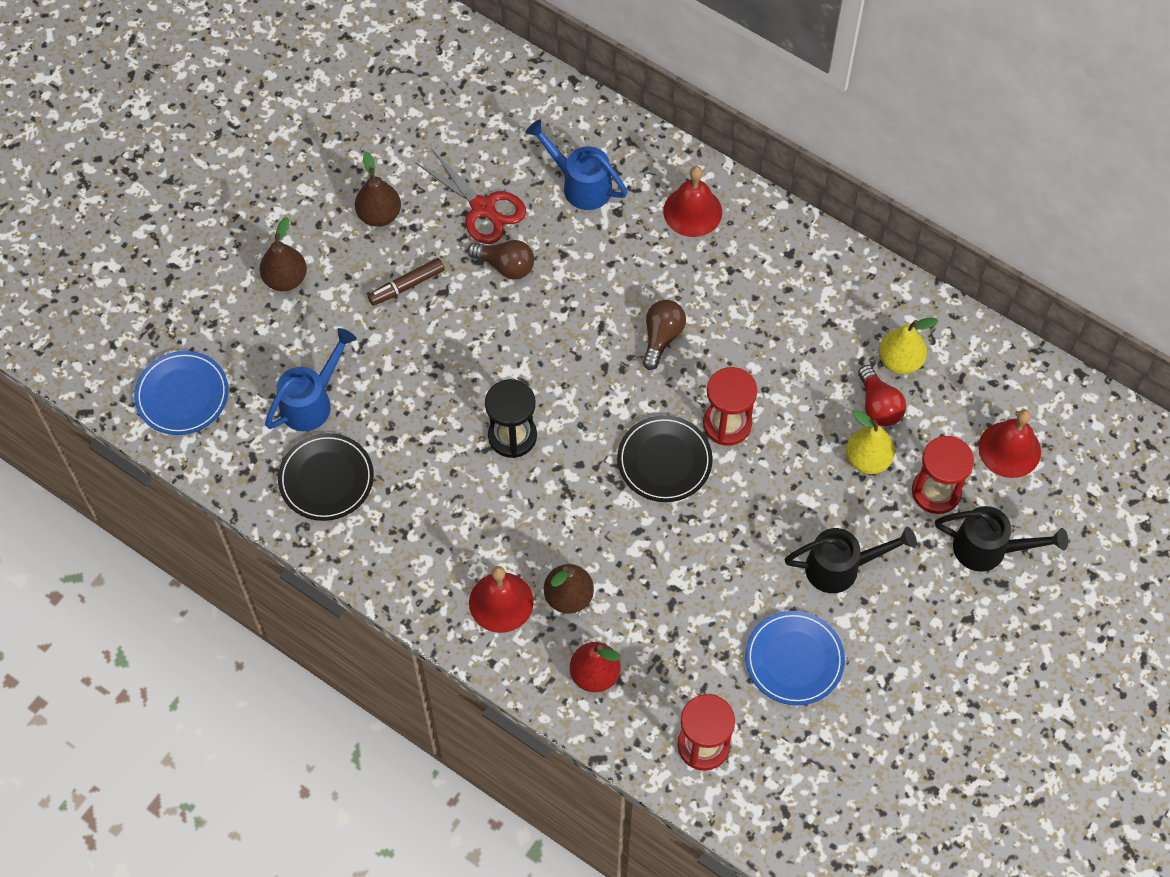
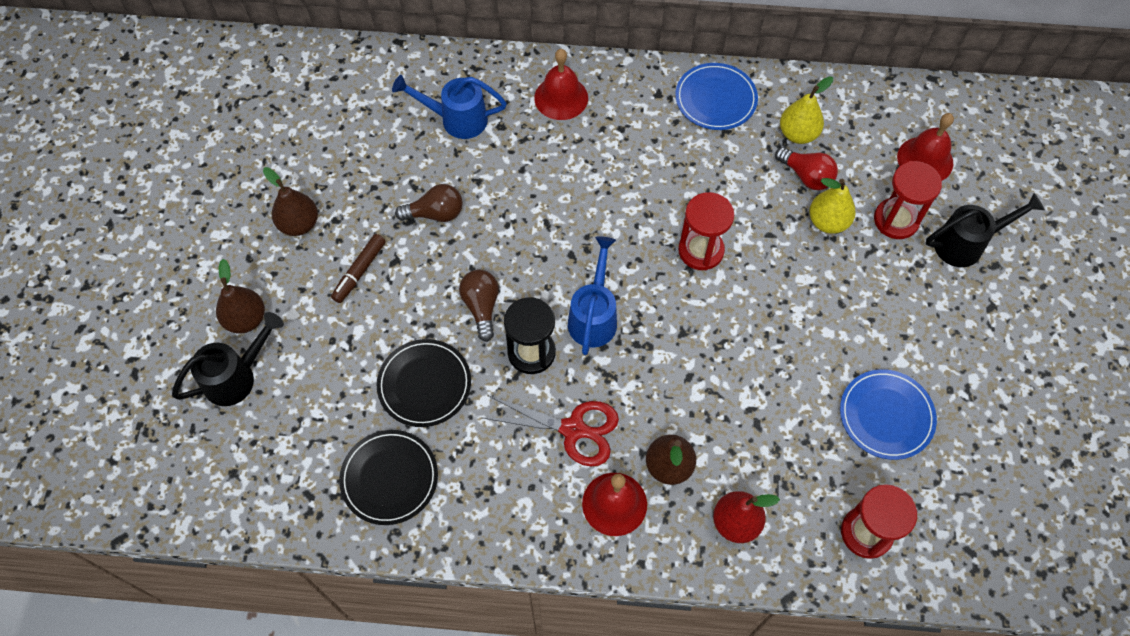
camera: 30 degrees left, 0 degrees up
blue plate [134,351,229,435] -> blue plate moved to [675,63,758,130]
blue watering can [265,328,356,431] -> blue watering can moved to [568,236,617,355]
red scissors [415,148,526,244] -> red scissors moved to [483,396,619,467]
black plate [617,415,713,502] -> black plate moved to [377,339,471,427]
brown light bulb [643,300,686,370] -> brown light bulb moved to [459,270,499,342]
black watering can [785,527,917,593] -> black watering can moved to [172,312,284,406]

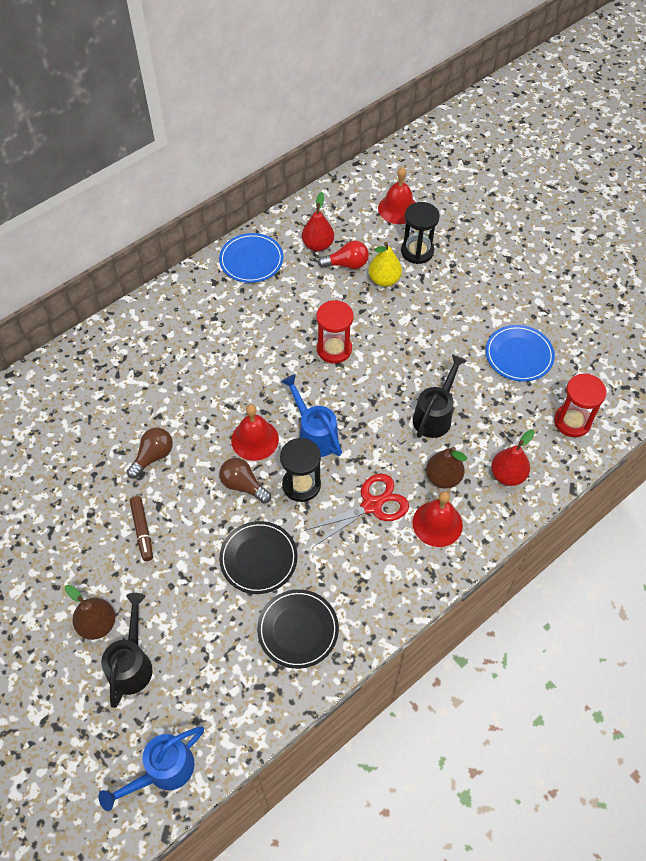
camera: 45 degrees left, 5 degrees down
brown pear [263,167,318,236] -> none
blue watering can [392,75,507,139] -> blue watering can moved to [99,726,204,811]
red bell [534,49,588,120] -> red bell moved to [231,404,279,461]
yellow pear [780,76,833,144] -> red pear [302,192,334,252]
red hourglass [874,161,942,239] -> black hourglass [401,202,440,264]
black watering can [925,193,1045,267] -> black watering can moved to [413,354,467,438]

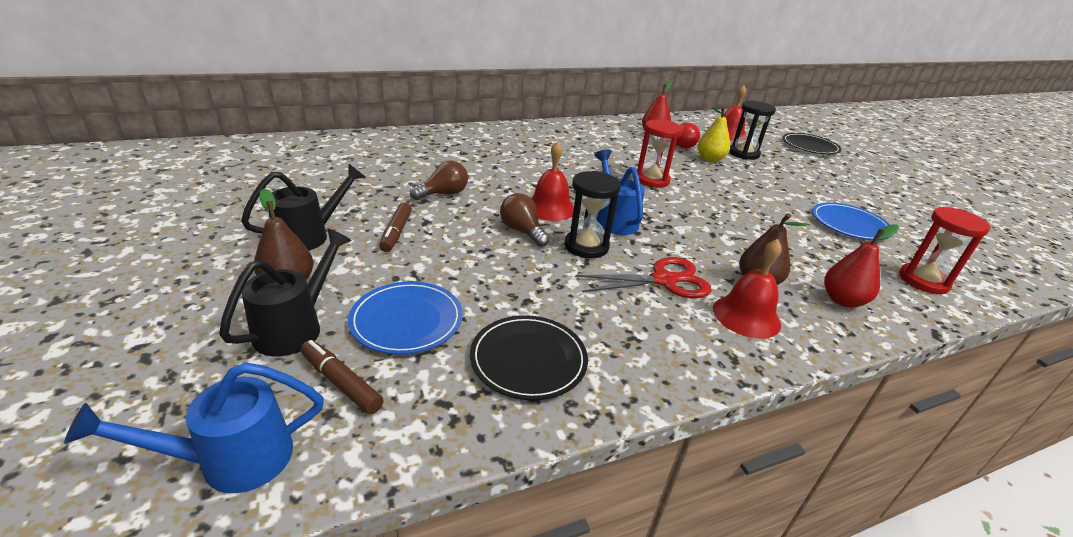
camera: 15 degrees right, 25 degrees down
blue plate [219,233,283,283] -> blue plate moved to [348,281,463,354]
black plate [219,521,298,594] -> black plate moved to [782,133,841,154]
black watering can [413,354,467,438] -> black watering can moved to [241,164,365,250]
none -> brown marker [301,340,384,414]

